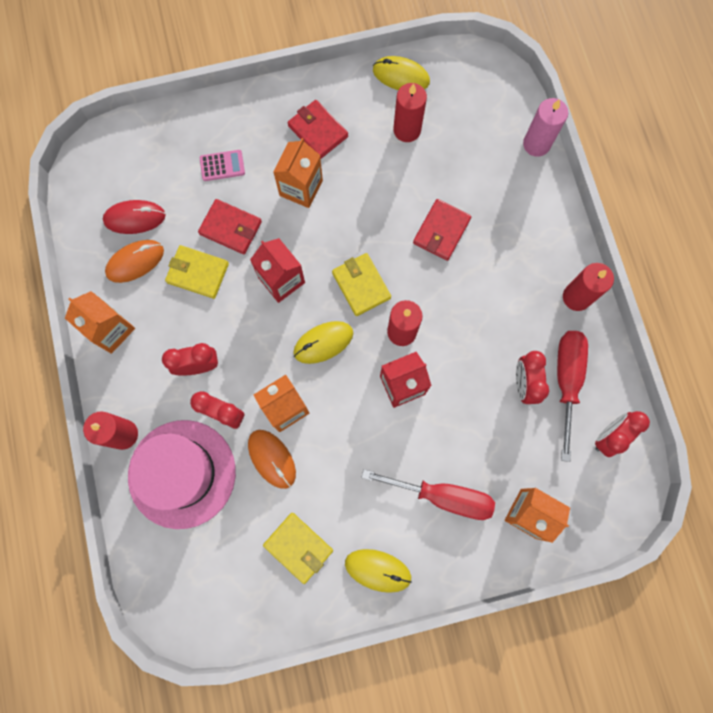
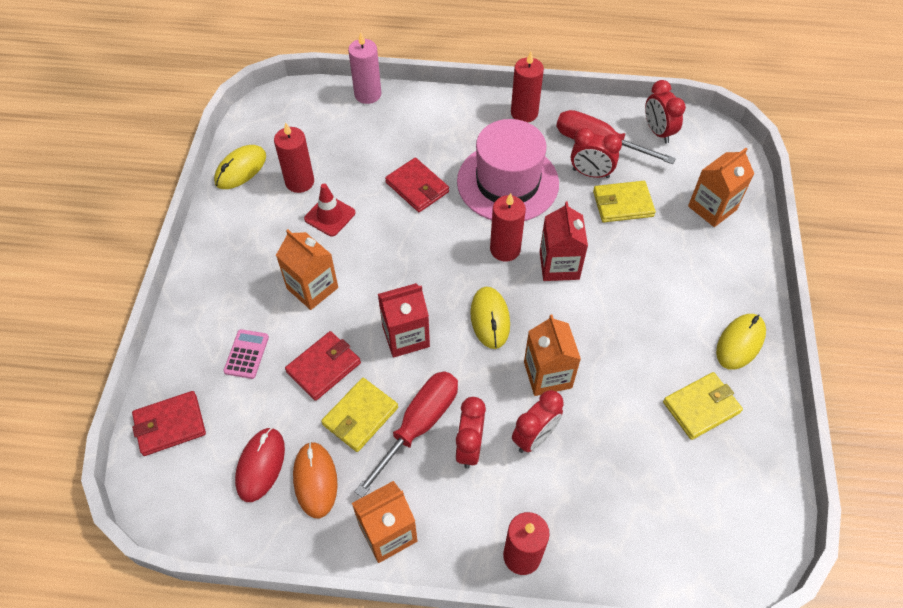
camera: 70 degrees left, 20 degrees down
pink hat [128,420,236,529] -> pink hat moved to [457,119,559,221]
orange mouse [248,430,296,489] -> none
red wallet [288,100,348,159] -> red wallet moved to [132,391,206,456]
yellow wallet [332,253,391,316] -> yellow wallet moved to [593,181,656,222]
red screwdriver [361,469,495,520] -> red screwdriver moved to [354,371,458,497]
none -> red traffic cone [304,184,356,237]

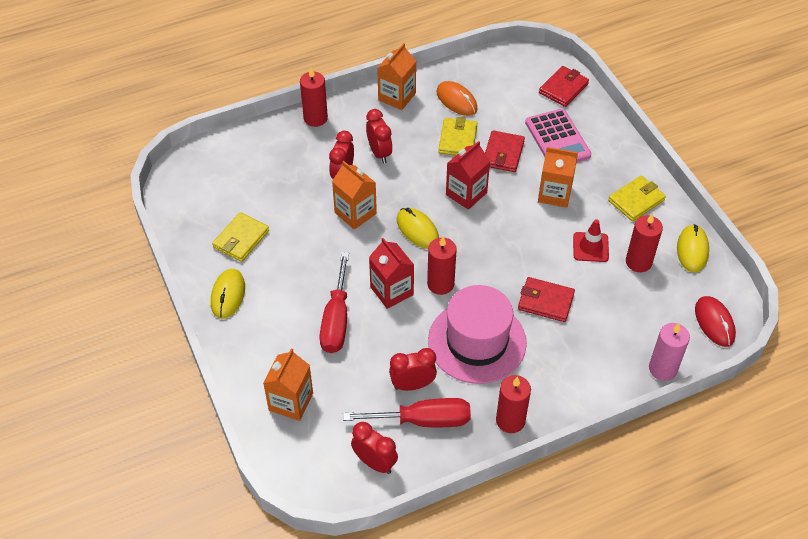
camera: 150 degrees right, 5 degrees down
pink calculator [223,329,269,379] -> pink calculator [525,109,592,162], size x1.85
red mouse [235,428,285,502] -> red mouse moved to [695,296,736,347]
red screwdriver [354,371,458,497] -> red screwdriver moved to [319,252,349,353]
yellow wallet [593,181,656,222] -> yellow wallet moved to [608,176,666,222]

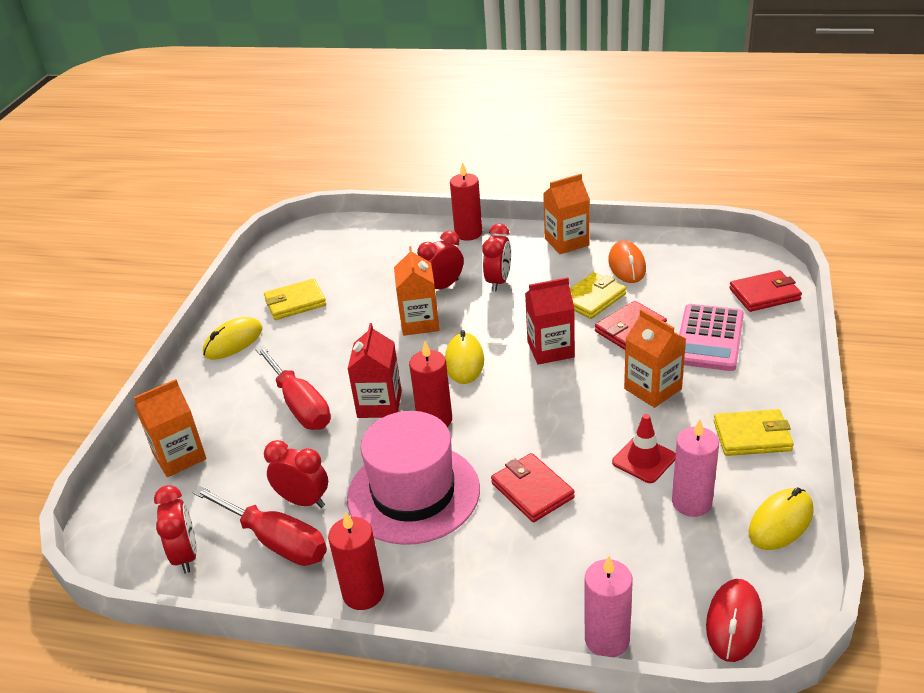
camera: 40 degrees right, 15 degrees down
red screwdriver [319,252,349,353] -> red screwdriver turned 75 degrees counterclockwise [255,345,331,430]
red candle [626,213,663,272] -> pink candle [672,419,719,517]

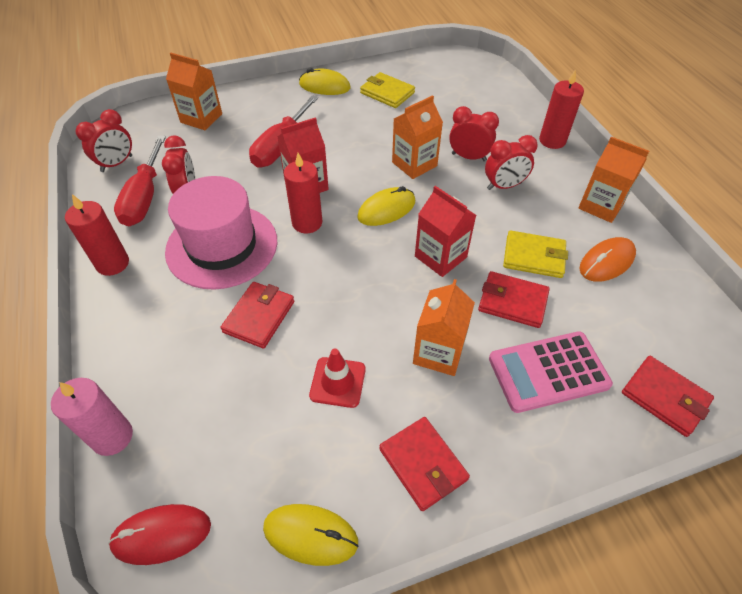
camera: 55 degrees right, 15 degrees up
pink candle [672,419,719,517] -> none
yellow wallet [714,409,794,456] -> red wallet [379,417,470,511]

